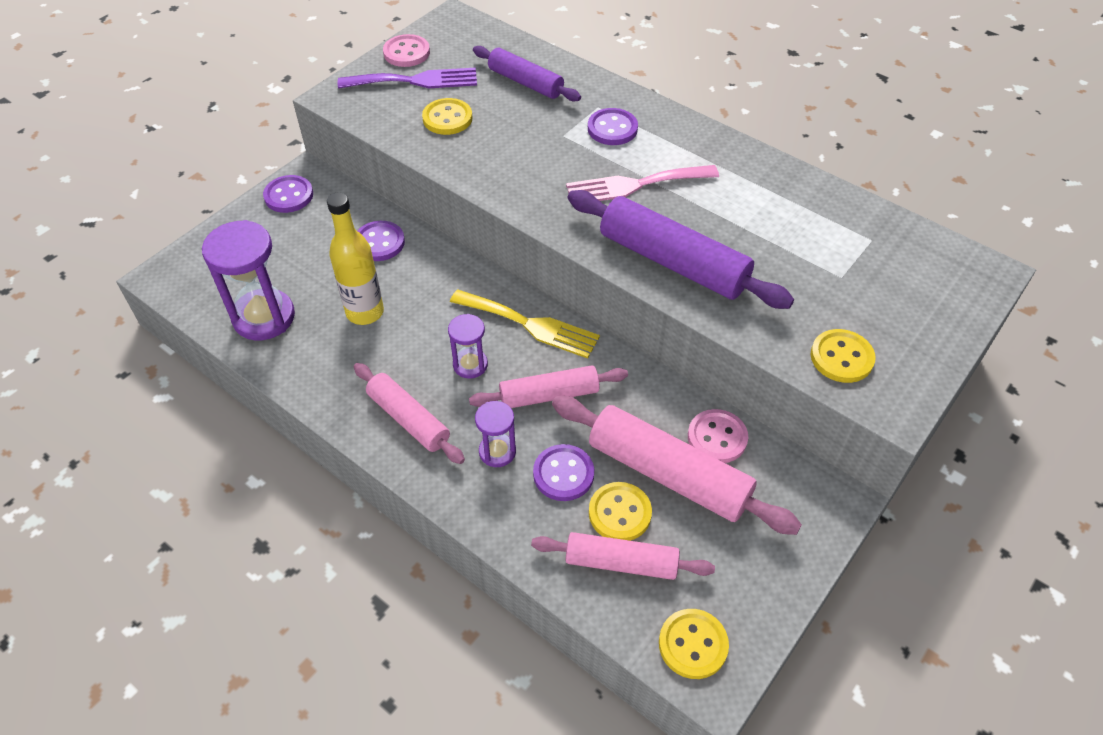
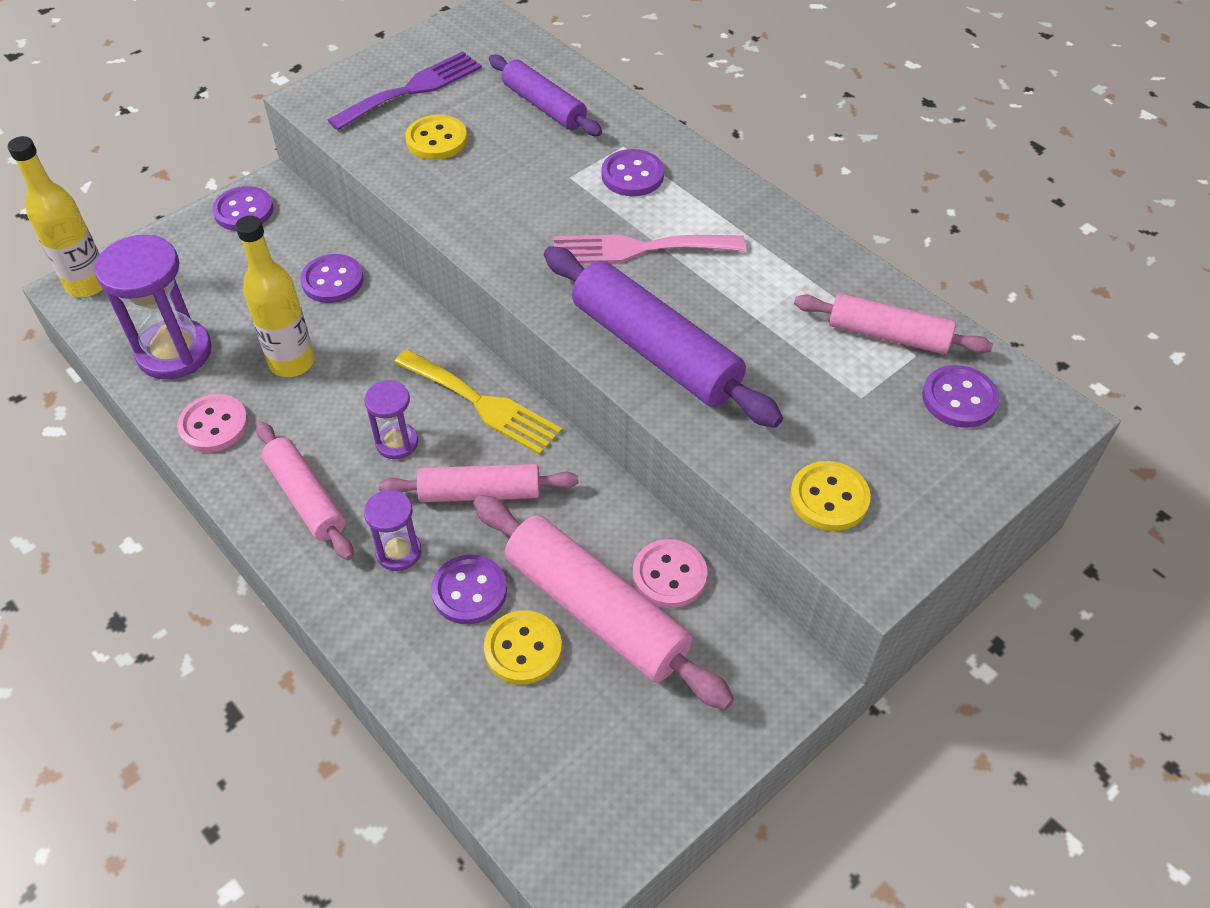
camera: 10 degrees right, 0 degrees up
purple fork [338,67,477,89] -> purple fork turned 45 degrees counterclockwise [328,51,482,130]
pink button [383,34,430,67] -> pink button moved to [177,394,248,453]
pink rolling pin [531,532,715,580] -> pink rolling pin moved to [794,293,993,354]
yellow button [659,609,729,679] -> none
none -> yellow bottle [8,136,103,297]
none -> purple button [922,365,999,428]

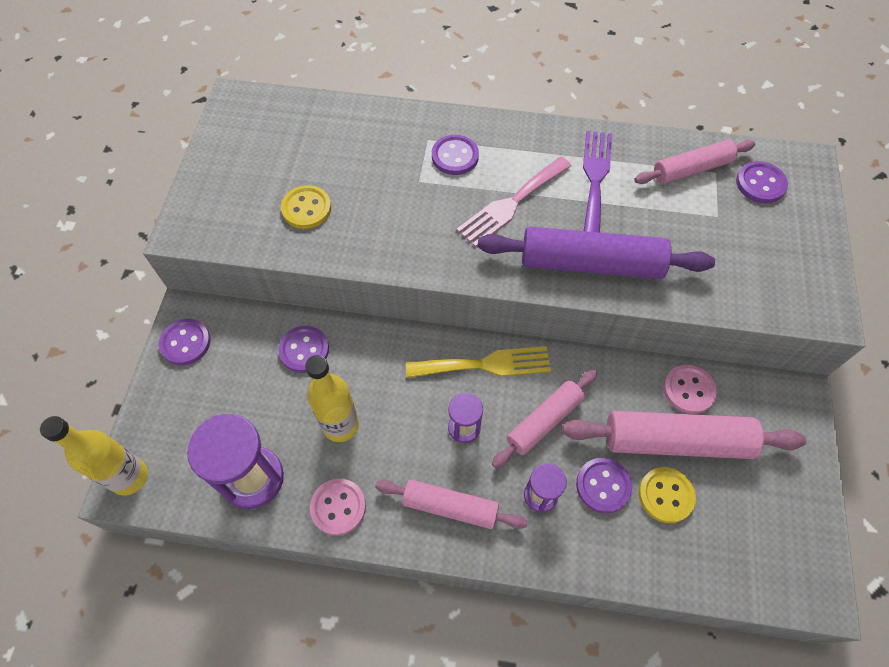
camera: 40 degrees left, 10 degrees up
purple fork [328,51,482,130] -> purple fork moved to [583,131,612,233]
purple rolling pin [489,54,602,136] -> none
yellow button [790,461,871,531] -> none

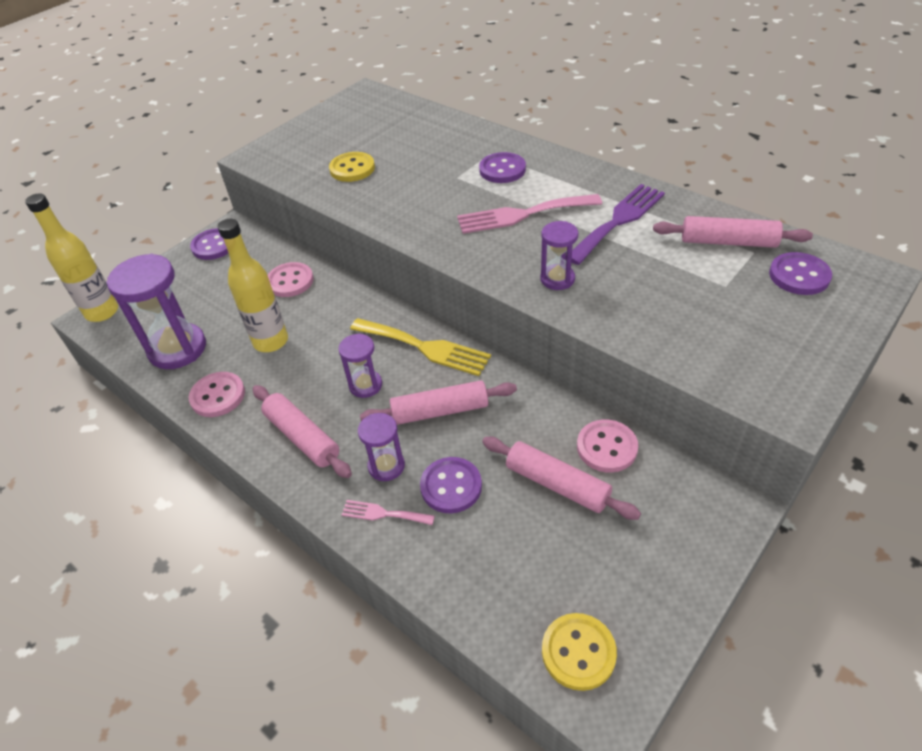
camera: 35 degrees right, 15 degrees down
purple button [278,326,329,373] -> pink button [268,262,314,297]
purple rolling pin [478,227,715,279] -> purple hourglass [540,221,578,290]
pink rolling pin [562,411,806,459] -> pink rolling pin [482,437,641,520], size x0.63
yellow button [639,467,696,523] -> yellow button moved to [542,613,617,691]
none -> pink fork [341,500,435,525]

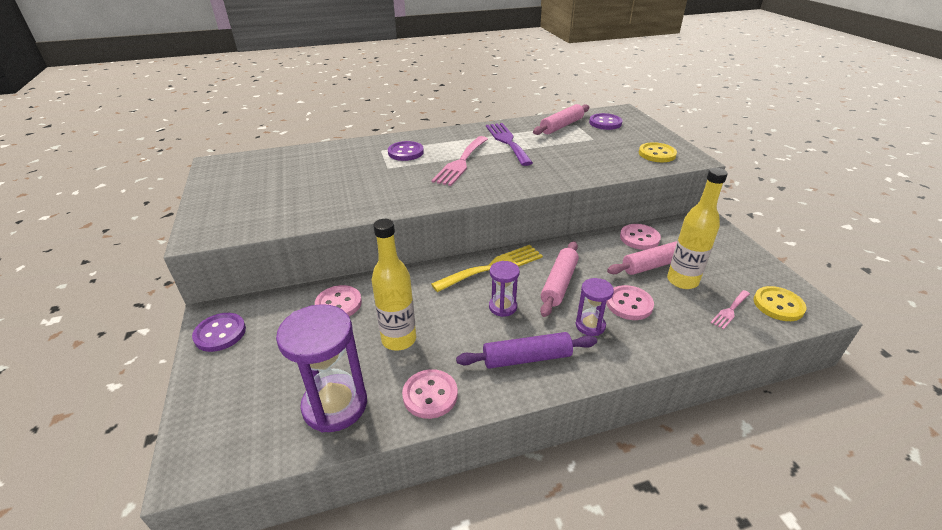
camera: 60 degrees left, 10 degrees down
yellow bottle [25,193,118,322] -> yellow bottle moved to [667,168,728,289]
pink rolling pin [253,385,352,478] -> purple rolling pin [456,332,597,369]
yellow button [329,152,375,182] -> yellow button moved to [639,142,677,162]
pink fork [341,500,435,525] -> pink fork moved to [710,290,750,330]
purple button [420,457,482,513] -> pink button [606,285,654,320]
purple hourglass [540,221,578,290] -> none

